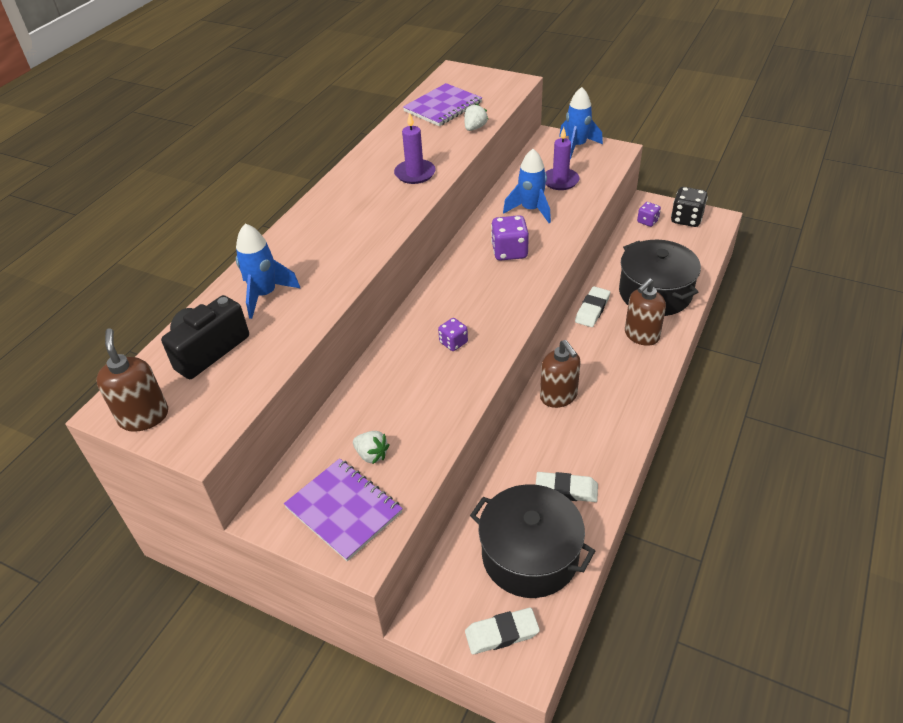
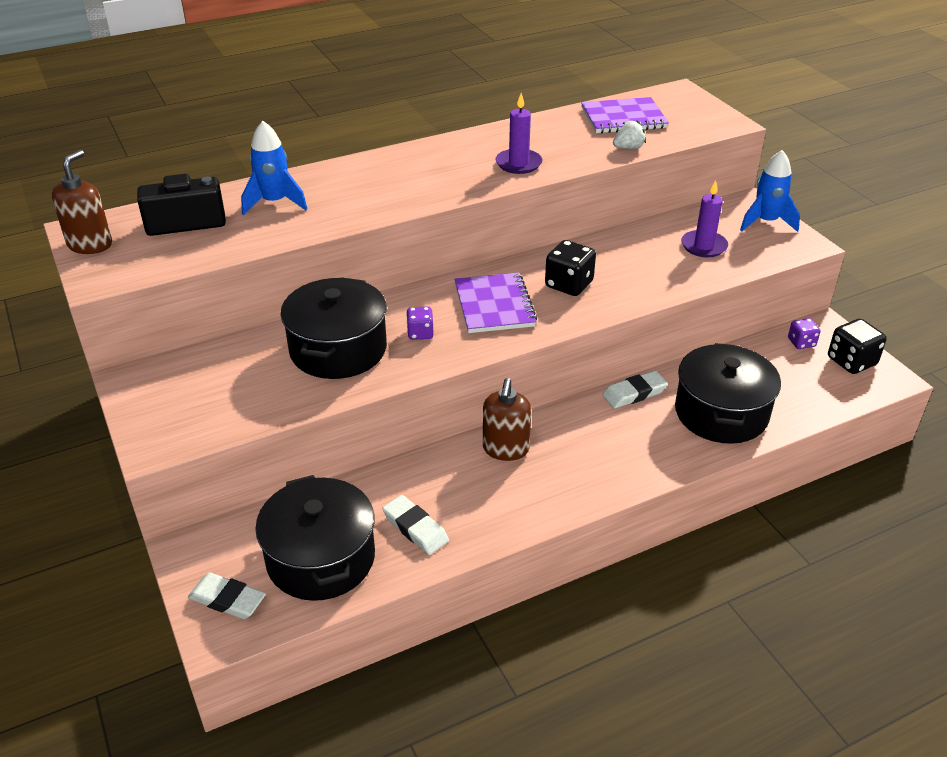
camera: 35 degrees right, 5 degrees down
purple notebook [284,458,403,561] -> purple notebook moved to [454,272,537,333]
white strawberry [353,431,390,464] -> none
purple dice [491,215,529,261] -> black dice [545,240,596,296]
blue rocket [503,149,551,223] -> none
brown soap dispenser [625,278,666,346] -> none
none -> black pot [280,278,387,379]

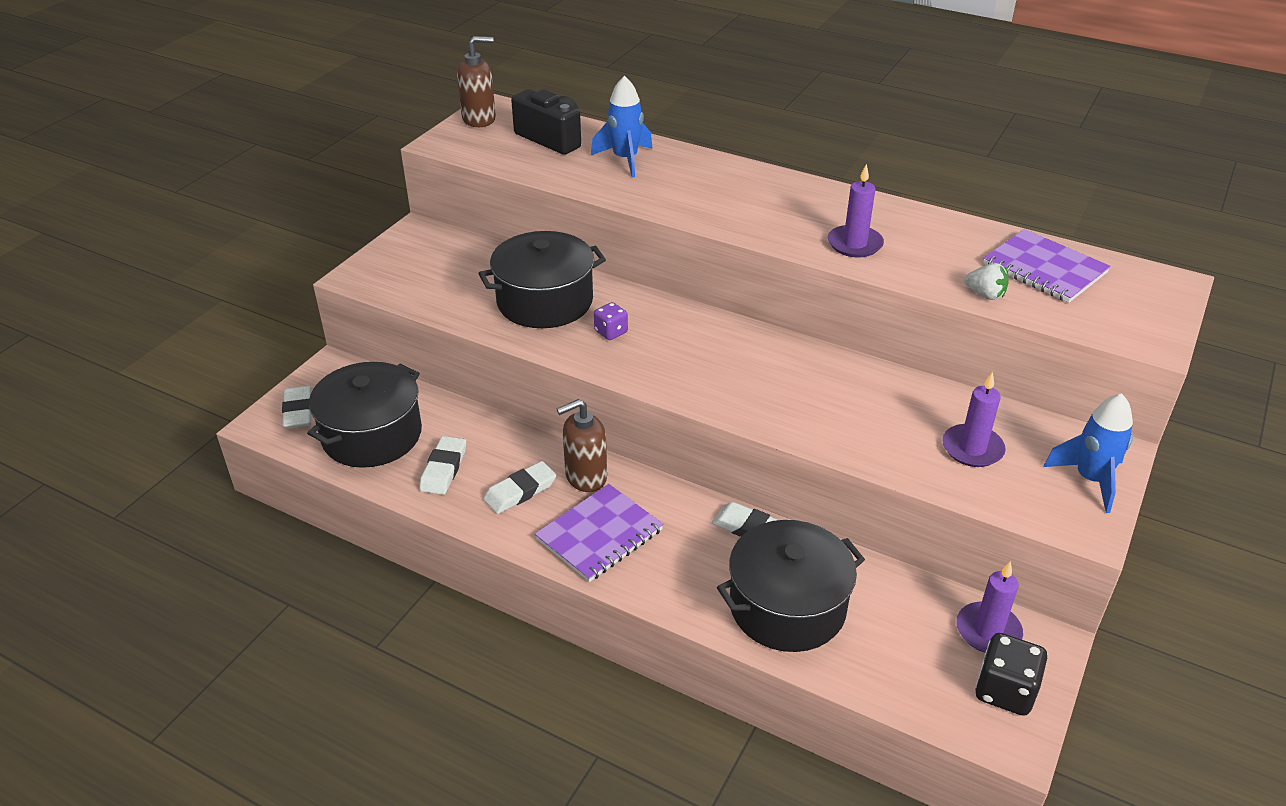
camera: 55 degrees right, 0 degrees up
purple notebook [454,272,537,333] -> purple notebook moved to [535,484,663,582]
black dice [545,240,596,296] -> none
purple dice [788,318,821,349] -> purple candle [956,561,1023,653]
none -> white eraser [483,461,556,514]

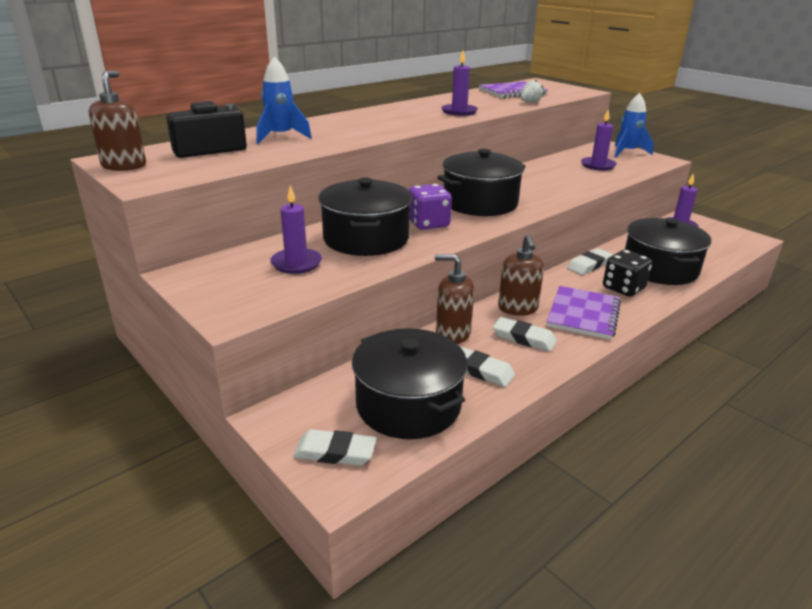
camera: 70 degrees left, 10 degrees down
white eraser [483,461,556,514] -> white eraser turned 45 degrees counterclockwise [493,317,557,352]
purple notebook [535,484,663,582] -> purple notebook turned 45 degrees clockwise [547,286,621,340]
purple dice [594,302,628,340] -> purple dice [409,184,452,230], size x1.66
black dice [975,633,1047,716] -> black dice moved to [603,250,652,297]
none -> purple candle [270,185,322,274]
none -> brown soap dispenser [435,254,474,344]
none -> black pot [438,149,526,216]

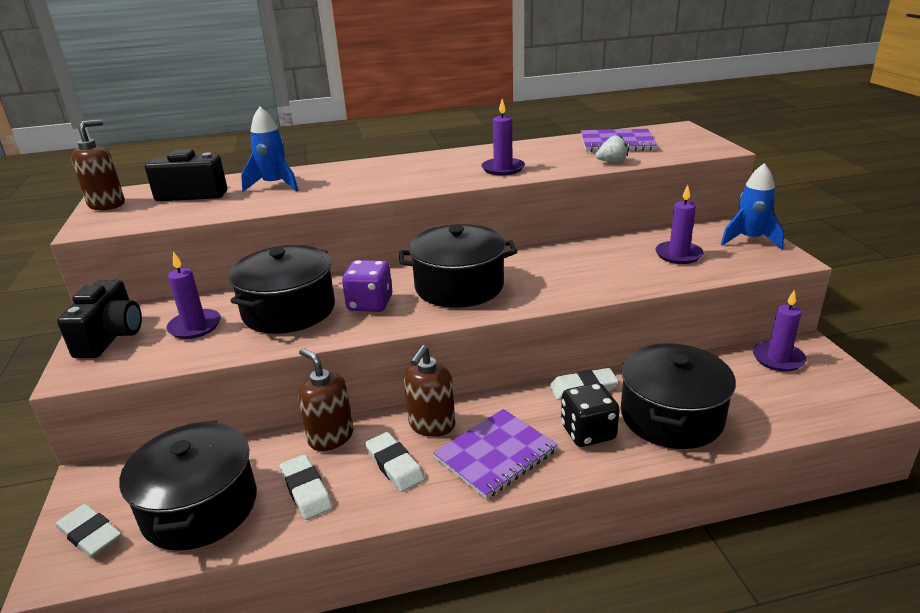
camera: 30 degrees right, 0 degrees up
none -> black camera [57,280,142,358]

